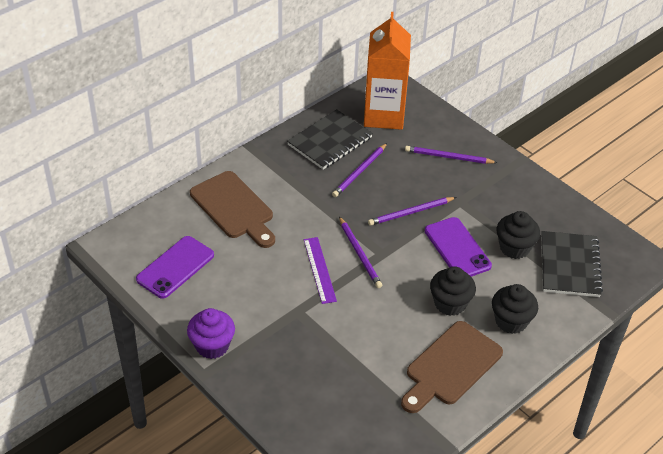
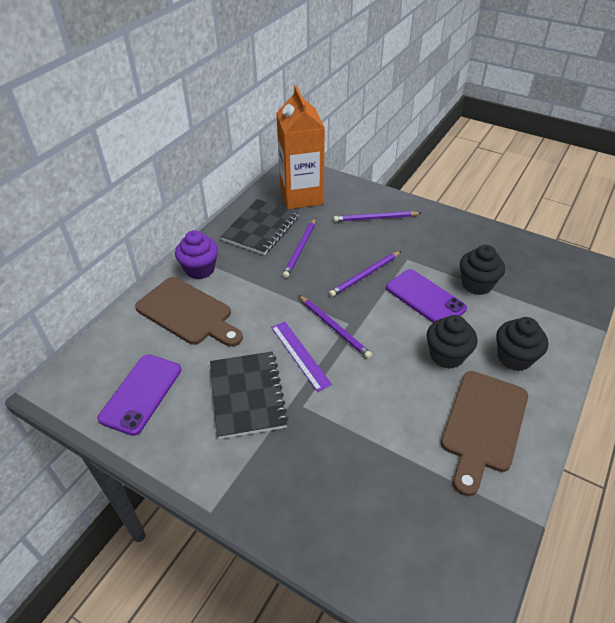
camera: 15 degrees left, 0 degrees up
purple cupcake [187,308,235,359] -> purple cupcake moved to [175,230,218,279]
black notebook [541,231,603,297] -> black notebook moved to [210,351,289,439]

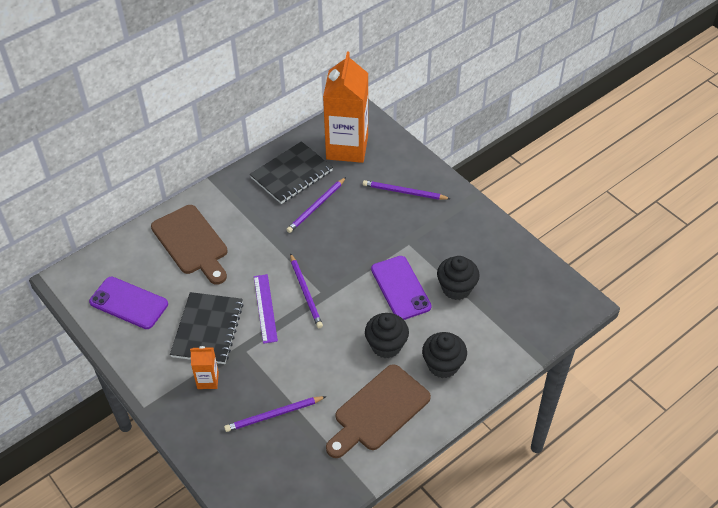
camera: 20 degrees right, 5 degrees up
purple phone [97,354,181,436] -> purple phone turned 75 degrees clockwise [89,277,168,329]
purple cupcake [175,230,218,279] -> none
purple pencil [329,251,401,297] -> purple pencil moved to [224,396,327,432]
none -> orange carton [190,346,219,389]

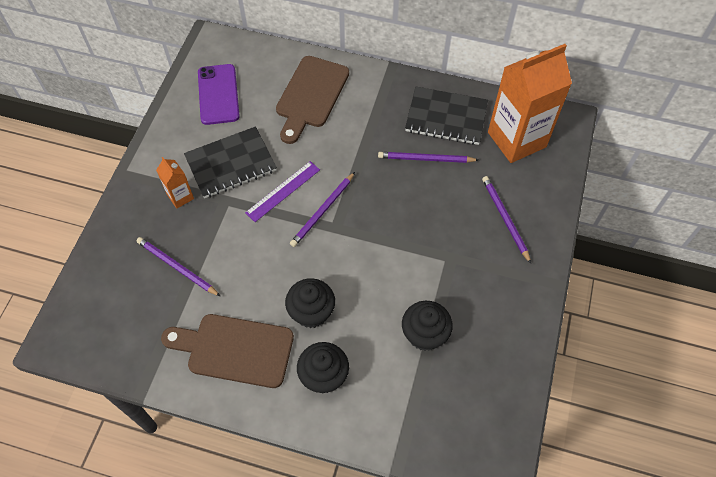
camera: 55 degrees right, 10 degrees up
purple phone [371,256,432,320] -> none

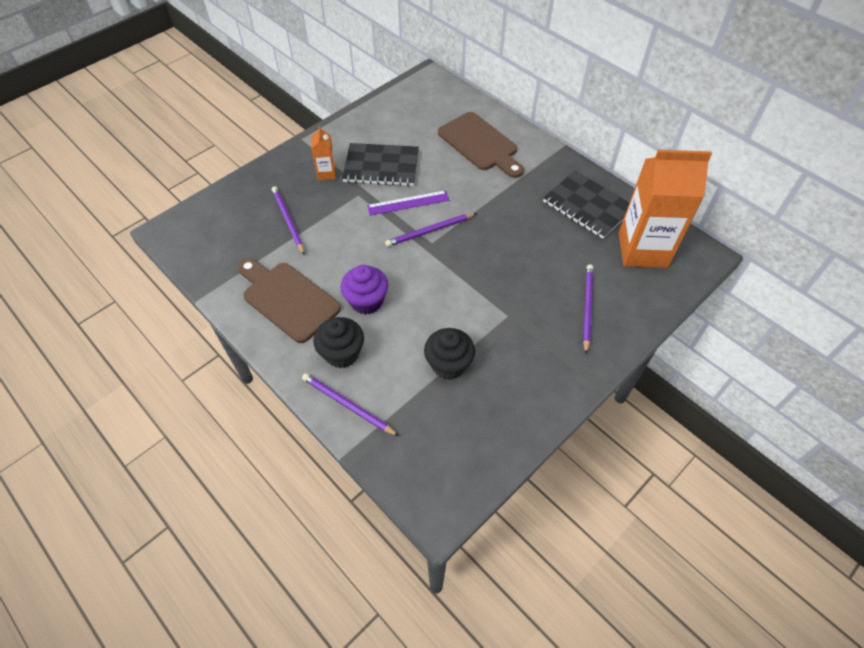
camera: 30 degrees right, 5 degrees down
purple phone [198,64,240,125] -> none
brown cutting board [276,56,349,144] -> brown cutting board turned 90 degrees counterclockwise [438,112,524,178]
black cupcake [285,278,335,328] -> purple cupcake [341,265,388,315]
purple pencil [378,152,478,163] -> purple pencil moved to [302,373,399,436]

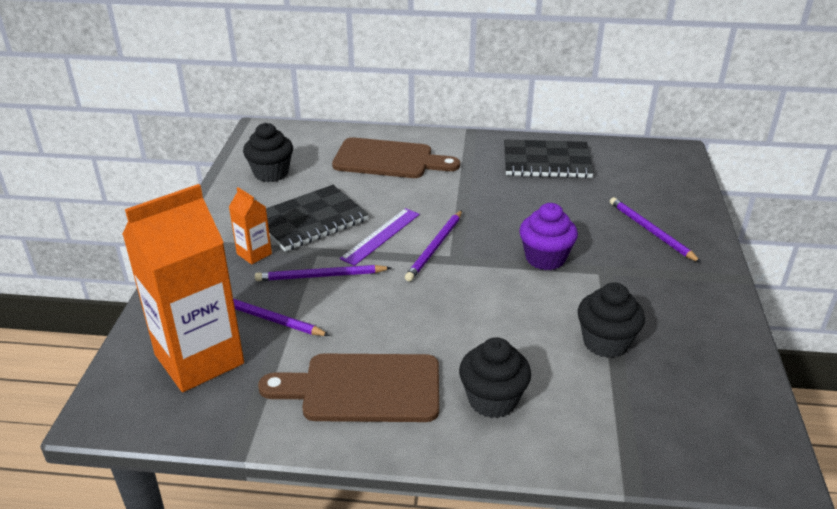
camera: 40 degrees left, 20 degrees down
purple pencil [302,373,399,436] -> purple pencil moved to [255,265,391,281]
purple cupcake [341,265,388,315] -> purple cupcake moved to [519,203,578,270]
orange carton [619,150,712,268] -> orange carton moved to [122,184,244,392]
none -> black cupcake [243,123,293,182]

